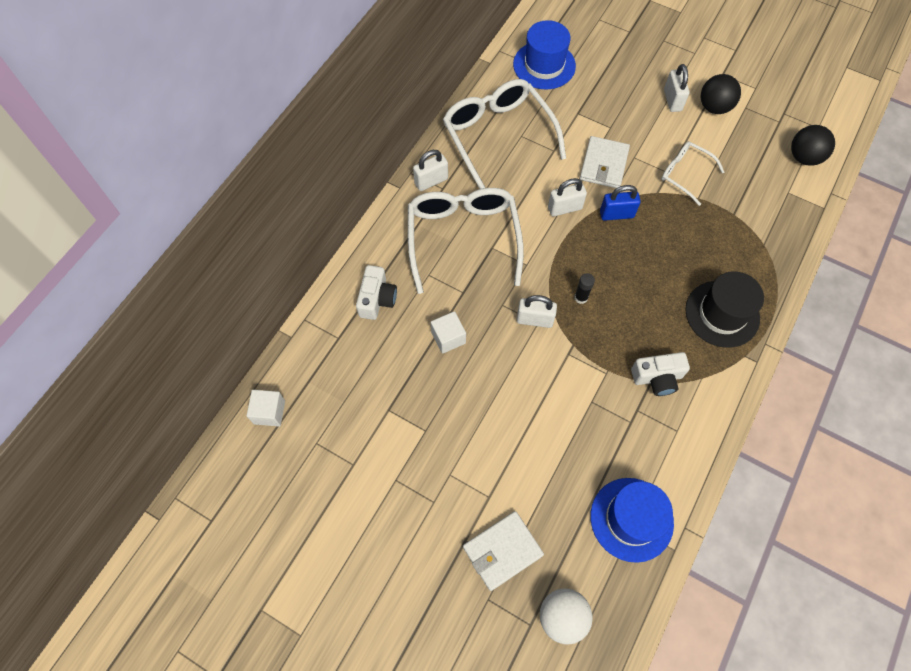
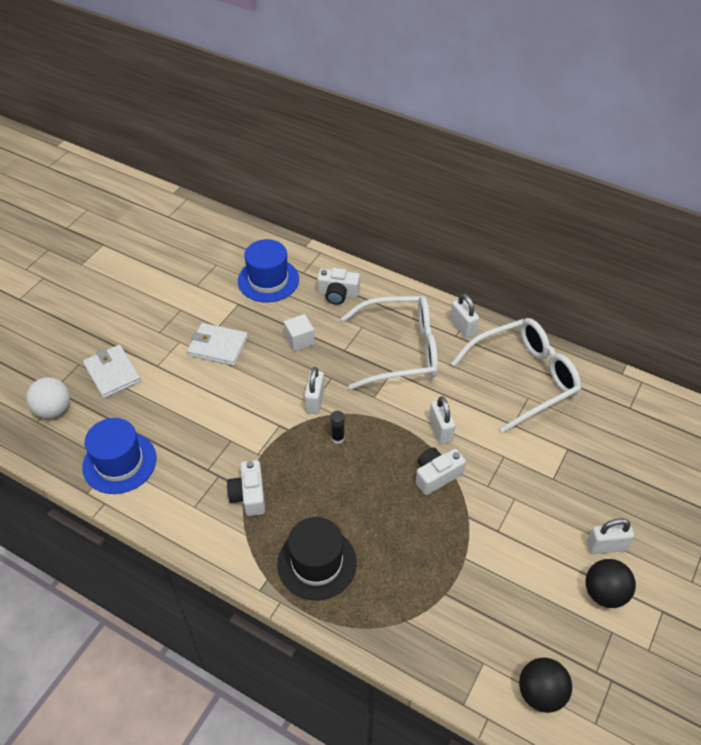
camera: 90 degrees right, 15 degrees down
white cube [247,390,285,427] -> none
blue hat [513,20,576,89] -> blue hat moved to [238,239,299,303]
white wallet [580,136,630,188] -> white wallet moved to [187,323,248,366]
blue padlock [600,185,641,221] -> white camera [416,447,466,495]
white glasses [661,141,724,206] -> none

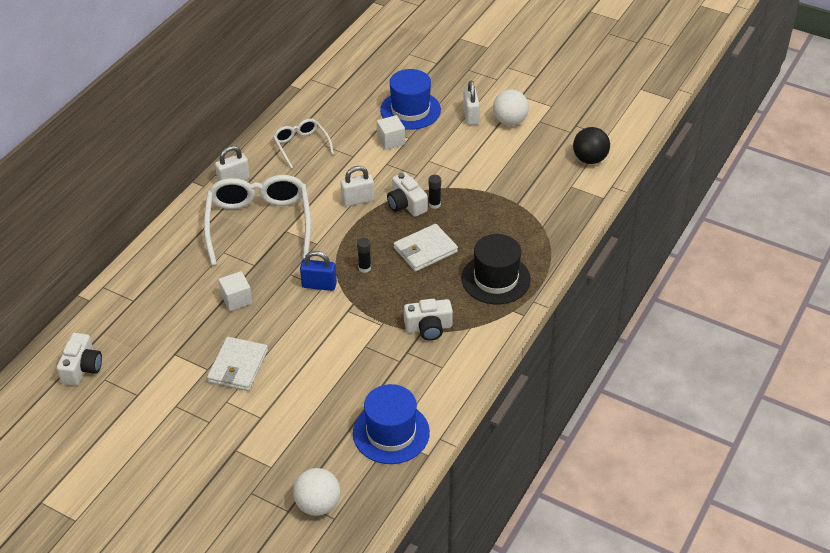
camera: 90 degrees left, 5 degrees down
white wallet [83,345,141,398] -> white wallet moved to [394,224,458,272]
blue hat [238,239,299,303] -> blue hat moved to [380,69,441,130]
white padlock [304,367,324,414] -> blue padlock [300,251,337,291]
white camera [317,268,360,305] -> white camera moved to [57,333,102,386]
white glasses [451,318,581,433] -> white glasses [273,119,334,168], size x0.53
black ball [585,559,636,608] -> white ball [493,89,529,126]
none -> white cube [377,115,405,150]
none -> black glue stick [428,175,441,209]

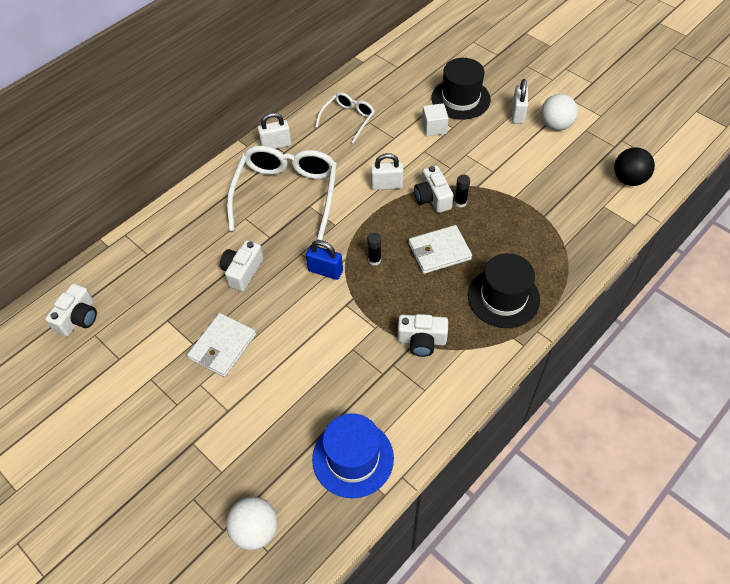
camera: 15 degrees right, 10 degrees up
white cube [218,271,252,311] -> white camera [220,240,263,291]
white glasses [273,119,334,168] -> white glasses turned 45 degrees clockwise [315,92,375,143]
blue hat [380,69,441,130] -> black hat [431,58,491,120]

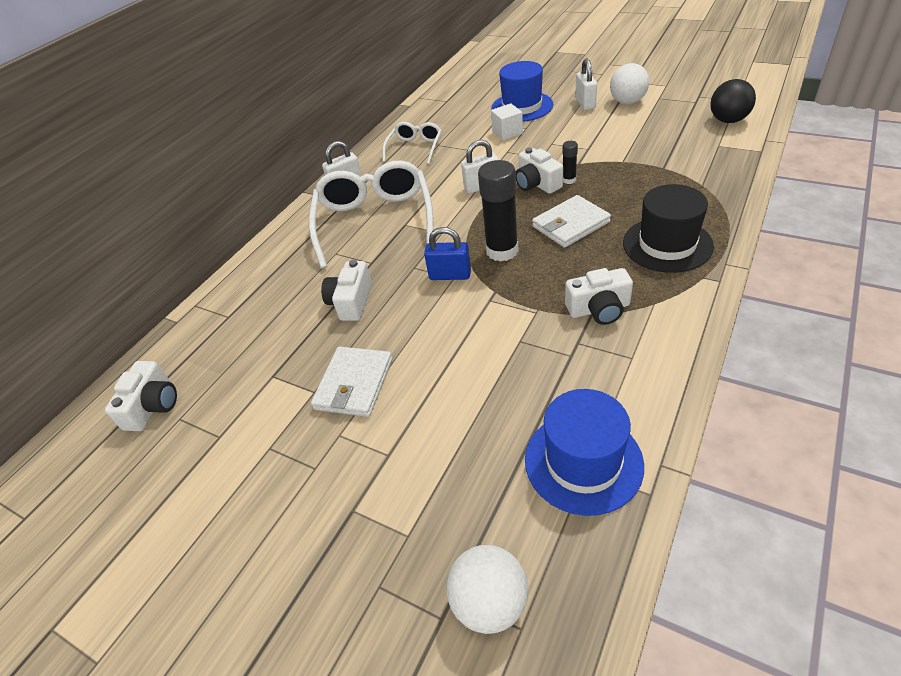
camera: 10 degrees left, 10 degrees down
black glue stick [367,233,381,266] -> black glue stick [478,160,519,262], size x2.09
black hat [431,58,491,120] -> blue hat [491,61,553,122]

